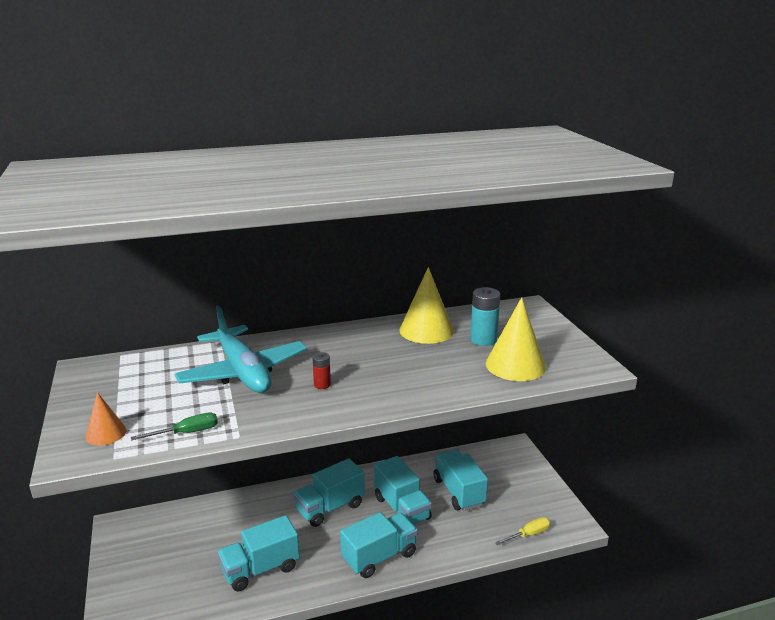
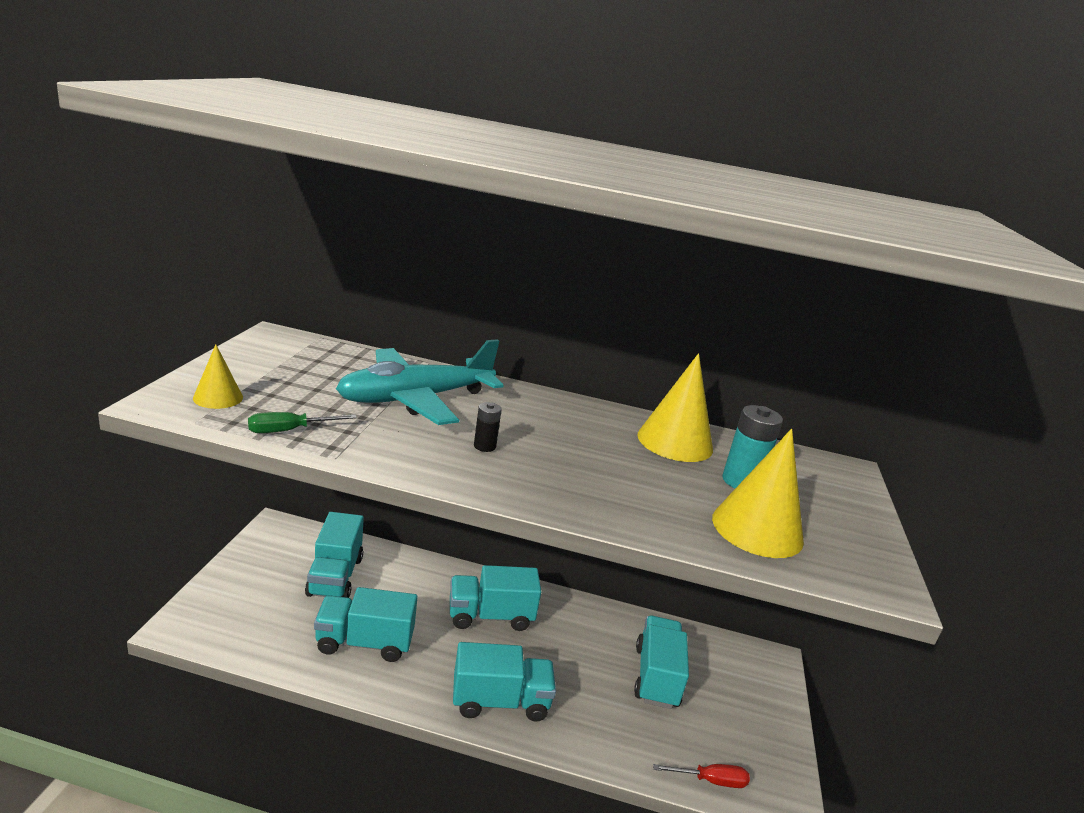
camera: 25 degrees right, 0 degrees up
orange cone [85,392,127,446] -> yellow cone [193,344,243,409]
green screwdriver [131,412,218,441] -> green screwdriver turned 150 degrees clockwise [248,412,357,433]
turquoise plane [174,305,307,393] -> turquoise plane turned 60 degrees clockwise [336,339,503,425]
red battery [312,352,331,389] -> black battery [474,402,502,452]
turquoise truck [374,456,432,525] -> turquoise truck moved to [305,512,364,598]
yellow screwdriver [495,517,551,545] -> red screwdriver [653,764,750,788]

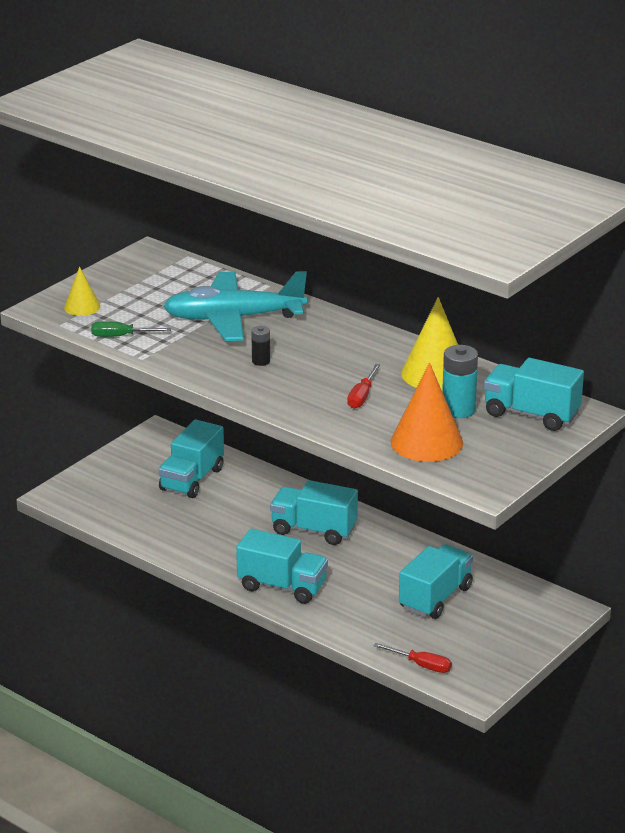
camera: 30 degrees right, 5 degrees up
turquoise truck [314,587,418,662] -> turquoise truck moved to [484,358,584,431]
yellow cone [712,429,804,558] -> orange cone [391,363,463,462]
none -> red screwdriver [347,364,380,409]

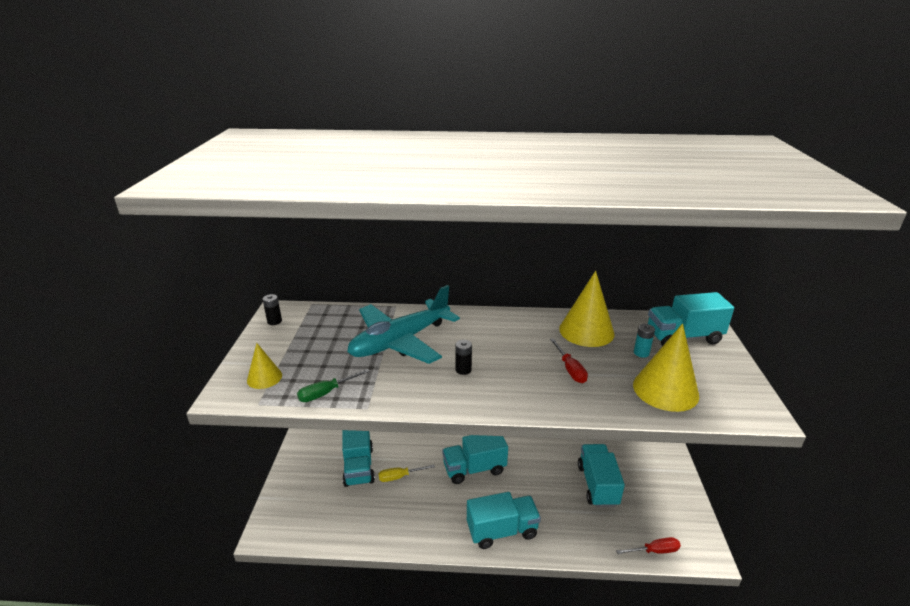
camera: 35 degrees left, 0 degrees up
orange cone [391,363,463,462] -> yellow cone [633,323,699,412]
turquoise battery [442,345,478,418] -> turquoise battery [634,324,655,358], size x0.57
none -> black battery [263,294,282,325]
none -> yellow screwdriver [378,465,435,482]

